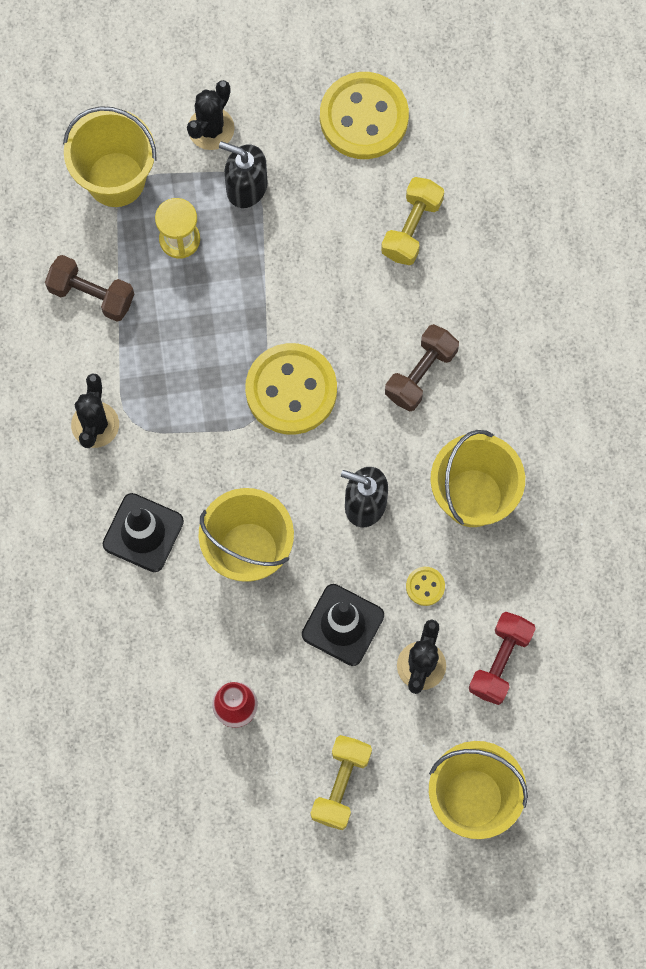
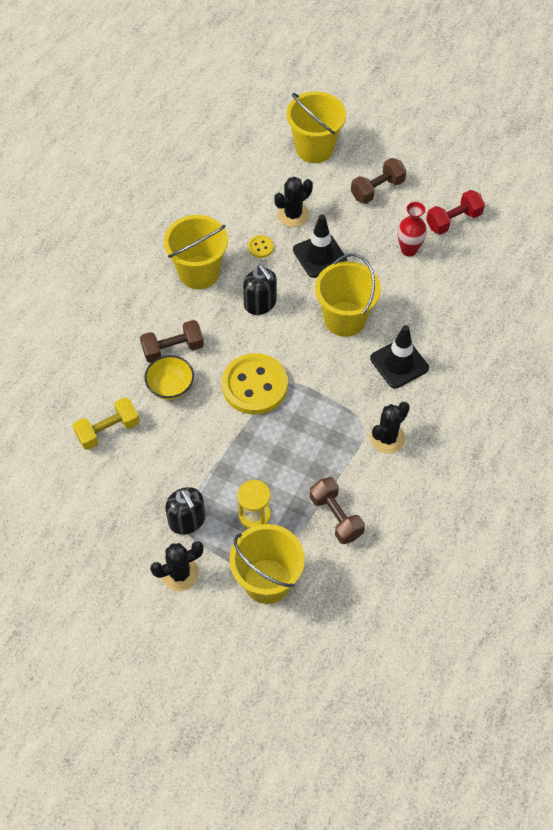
camera: 145 degrees left, 15 degrees down
yellow dumbbell [311,735,372,830] -> brown dumbbell [351,158,407,204]
yellow button [320,72,409,159] -> none
red dumbbell [469,612,536,705] -> red dumbbell moved to [426,190,485,235]
none -> yellow bowl [145,355,194,400]

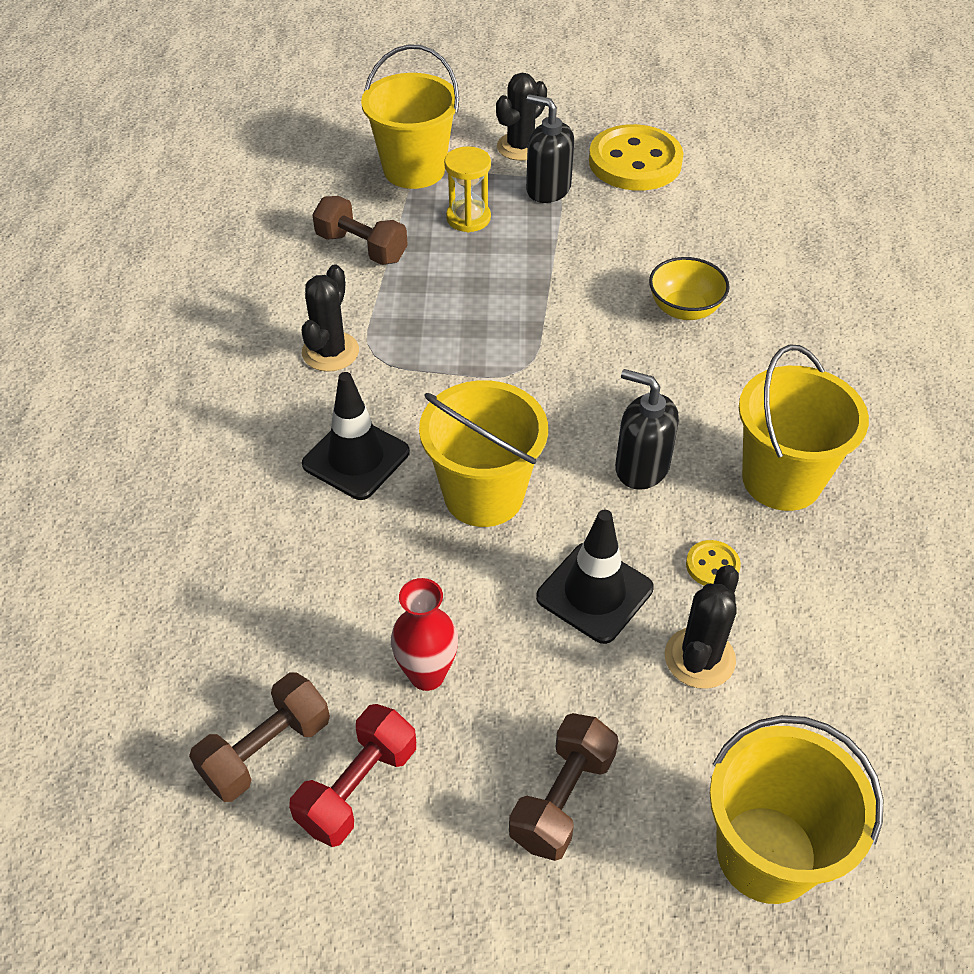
camera: 155 degrees right, 10 degrees down
yellow dumbbell [73,397,140,450] -> none
brown dumbbell [140,320,204,363] -> brown dumbbell moved to [189,673,330,802]
yellow button [222,353,288,415] -> yellow button moved to [589,124,684,191]

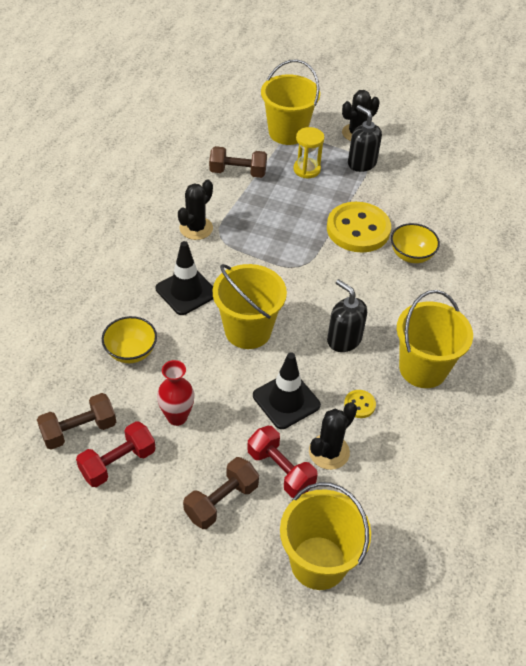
camera: 15 degrees right, 0 degrees up
brown dumbbell [312,196,408,265] -> brown dumbbell turned 45 degrees counterclockwise [209,146,267,178]
yellow button [589,124,684,191] -> yellow button moved to [327,202,391,253]
none -> yellow bowl [102,316,157,363]
none -> red dumbbell [247,426,318,498]

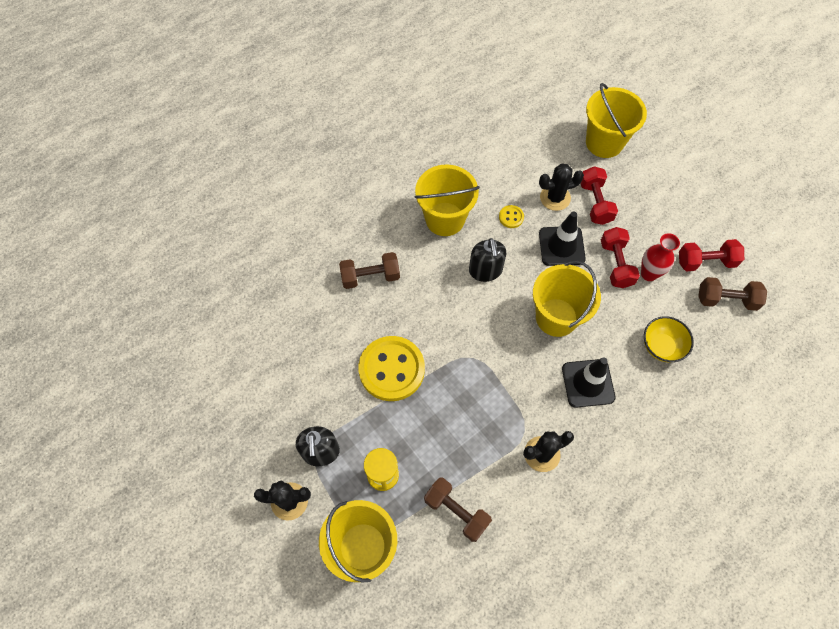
camera: 145 degrees left, 15 degrees up
brown dumbbell [183,457,259,529] -> brown dumbbell moved to [339,252,400,289]
yellow bowl [391,223,440,263] -> none
none -> red dumbbell [601,227,640,288]

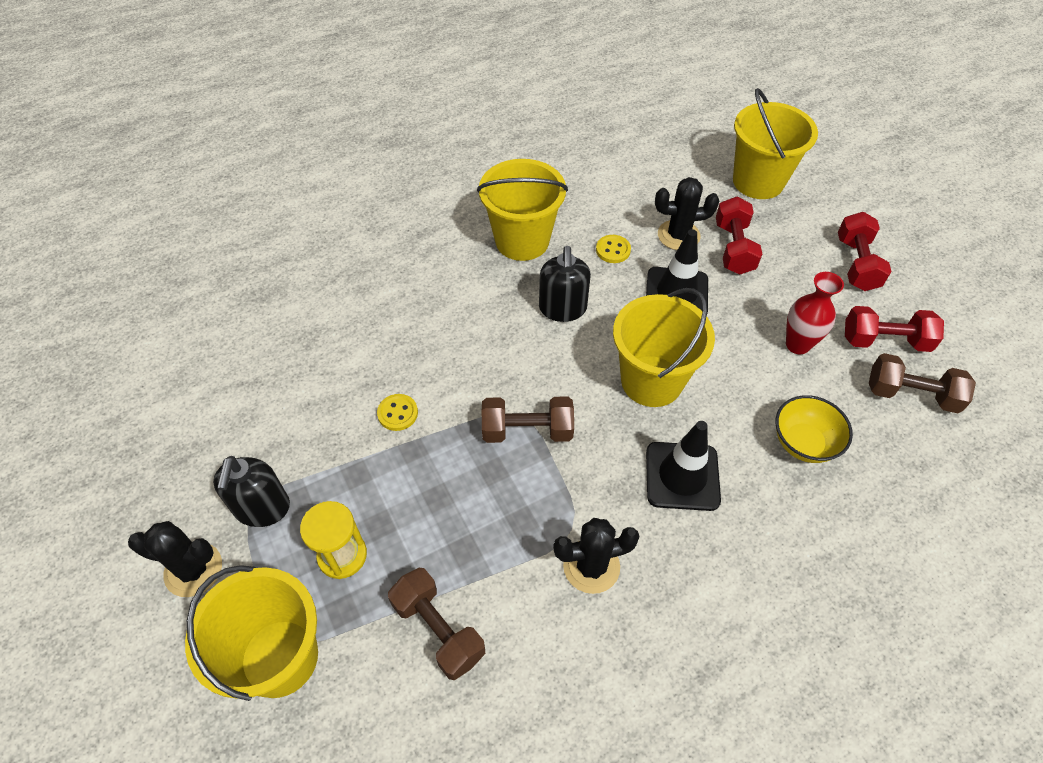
camera: 10 degrees right, 10 degrees down
brown dumbbell [339,252,400,289] -> brown dumbbell moved to [482,397,574,443]
yellow button [358,336,425,401] -> yellow button [377,394,418,431], size x0.42
red dumbbell [601,227,640,288] -> red dumbbell moved to [838,212,892,291]

